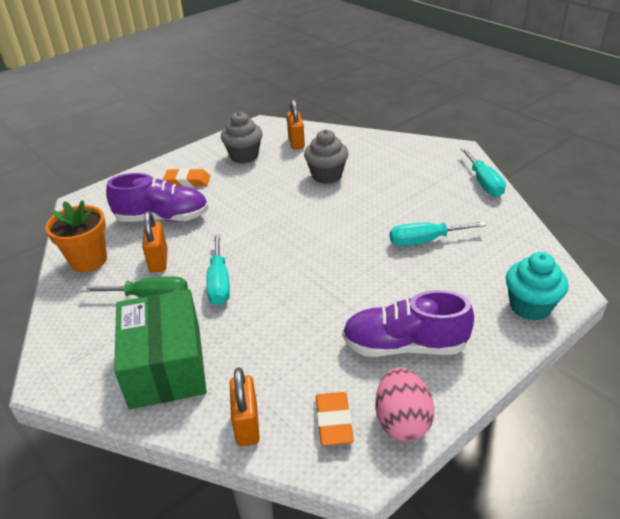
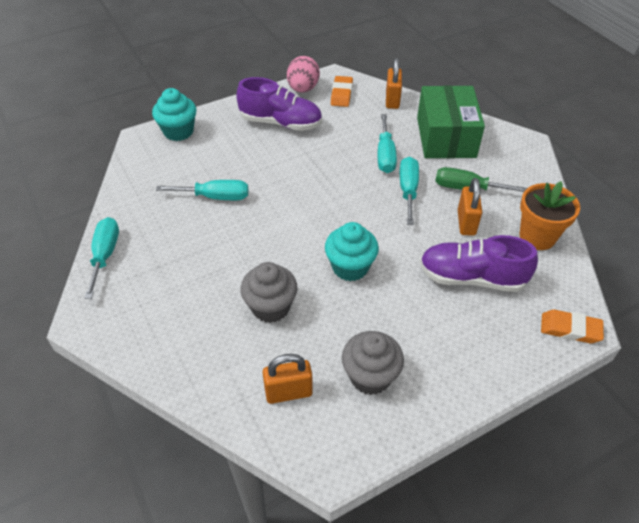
camera: 170 degrees left, 10 degrees up
orange eraser [163,168,210,187] -> orange eraser moved to [541,309,604,343]
orange padlock [287,99,305,150] -> orange padlock turned 75 degrees clockwise [262,354,313,404]
none -> turquoise cupcake [325,222,379,281]
none -> turquoise screwdriver [378,114,397,173]

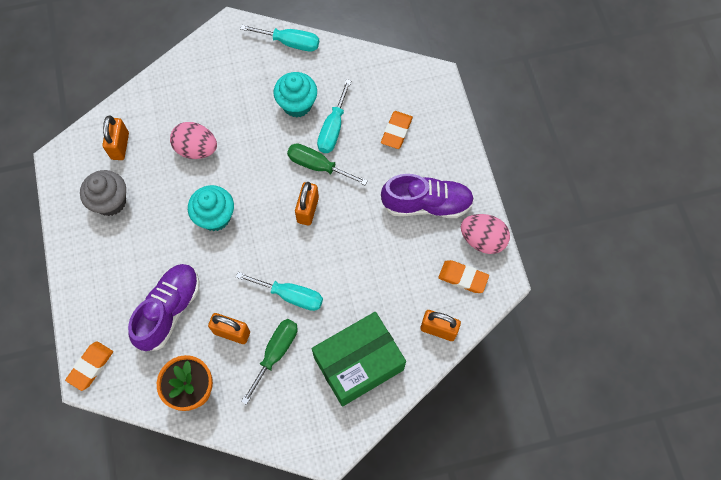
camera: 105 degrees right, 20 degrees up
turquoise cupcake [152,88,197,141] -> turquoise cupcake moved to [274,72,317,117]
purple shoe [236,77,322,131] -> purple shoe turned 120 degrees counterclockwise [381,174,474,218]
grey cupcake [240,262,298,323] -> pink egg [170,122,217,159]
turquoise screwdriver [378,114,397,173] -> none
green box [417,85,485,158] -> green box turned 45 degrees counterclockwise [312,312,406,406]
none -> green screwdriver [287,143,368,185]
none -> orange padlock [295,182,319,226]
none -> orange eraser [381,111,413,149]

